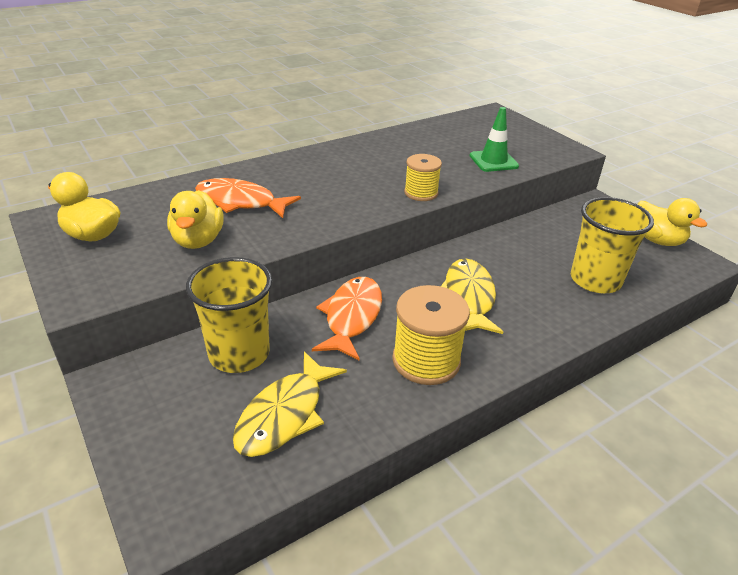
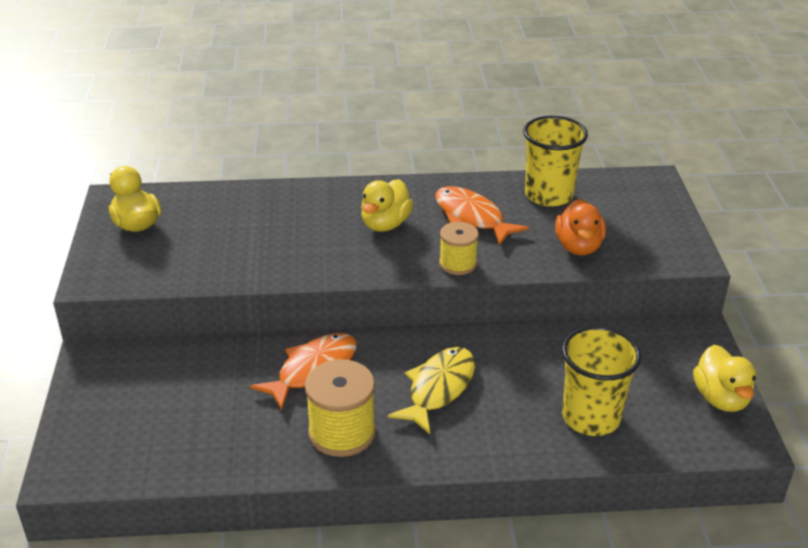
camera: 30 degrees right, 0 degrees up
yellow duck [167,190,224,249] -> yellow duck moved to [361,179,413,232]
yellow cup [186,257,272,373] -> yellow cup moved to [523,116,588,207]
orange fish [195,178,301,218] -> orange fish moved to [435,186,529,246]
yellow fish [233,351,347,457] -> none
green traffic cone [470,107,519,172] -> orange duck [555,199,606,256]

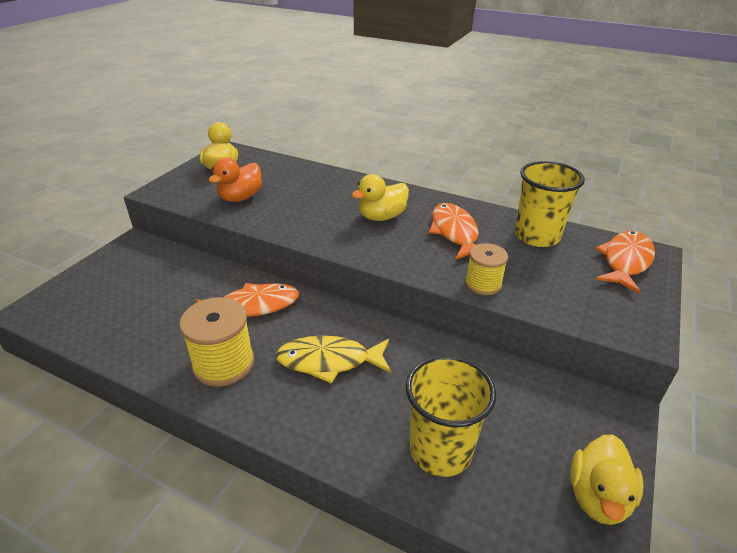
camera: 30 degrees right, 0 degrees up
yellow fish [388,347,475,434] -> yellow fish turned 150 degrees counterclockwise [276,336,391,384]
yellow spool [439,222,479,275] -> yellow spool moved to [465,243,508,295]
orange duck [555,199,606,256] -> orange duck moved to [209,158,262,202]
none -> orange fish [595,231,655,294]

